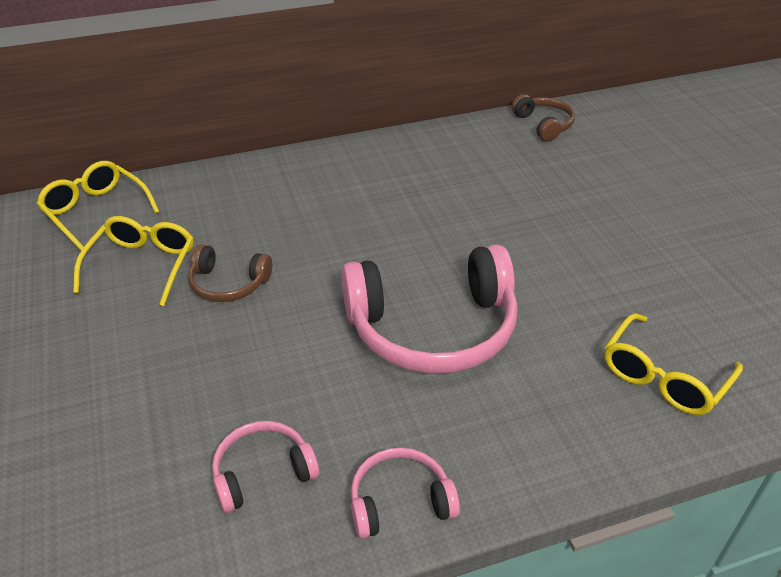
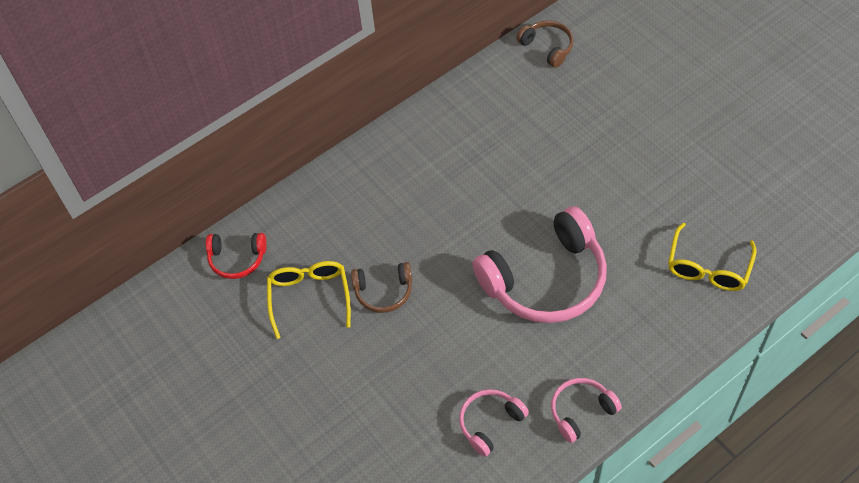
camera: 15 degrees left, 15 degrees up
yellow glasses [36,161,160,250] -> red headphones [206,233,267,279]

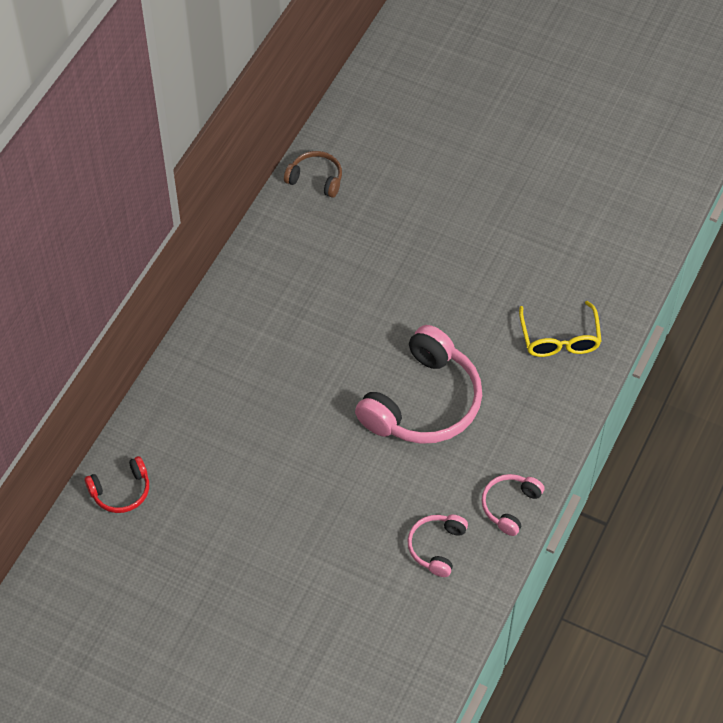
camera: 30 degrees left, 0 degrees up
yellow glasses [267,261,351,339] -> none
brown headphones [351,262,412,313] -> none

